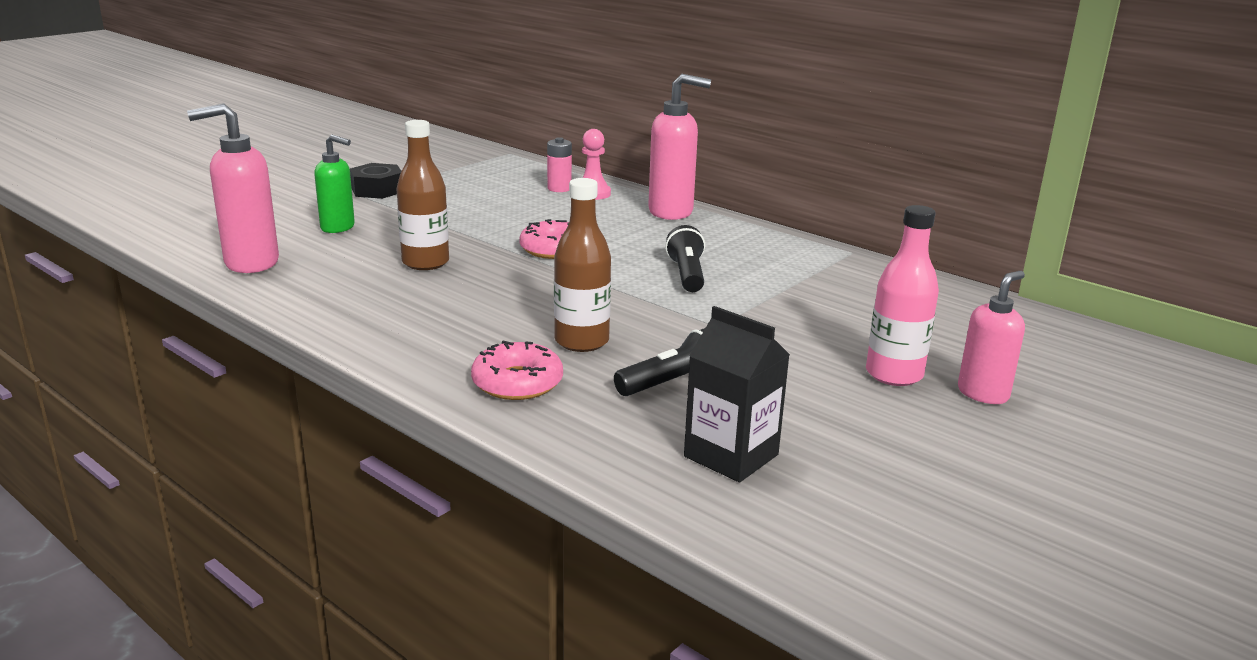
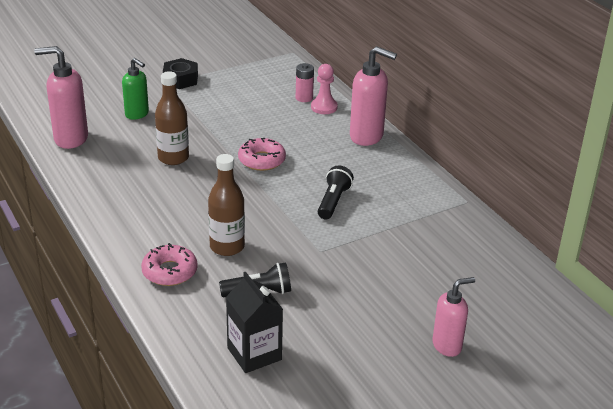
camera: 20 degrees right, 10 degrees up
pink bottle [866,205,939,386] -> none

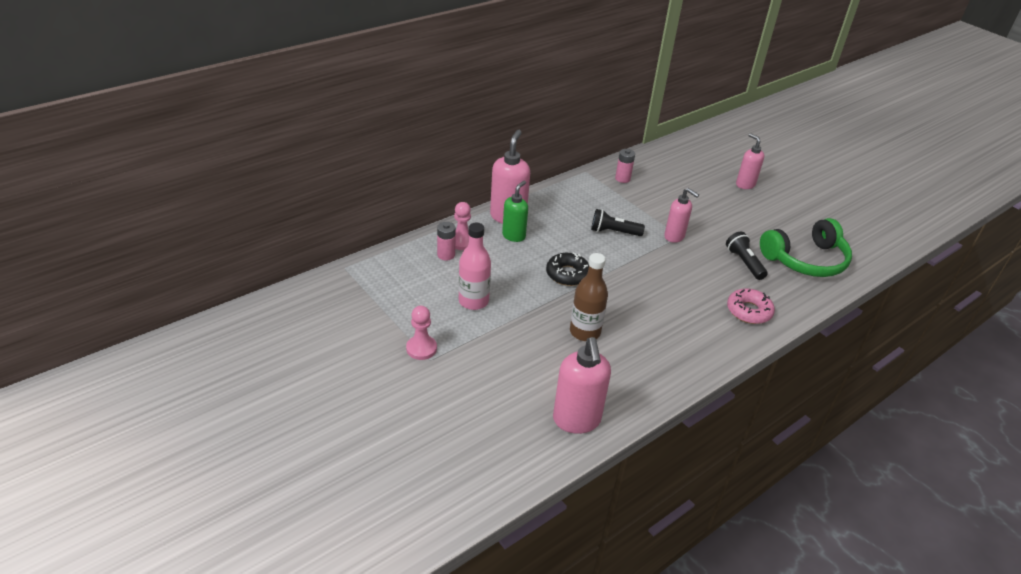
camera: 100 degrees left, 5 degrees up
green soap dispenser [122,58,149,120] -> green soap dispenser moved to [502,181,528,242]
black nut [163,58,198,89] -> pink pawn [406,306,437,360]
brown bottle [208,154,245,256] -> none
black carton [226,272,283,373] -> green headphones [760,218,852,277]
pink donut [238,138,286,171] -> black donut [546,253,589,286]
none -> pink bottle [459,223,491,310]
none -> pink battery [615,149,635,183]
none -> pink soap dispenser [664,188,699,243]

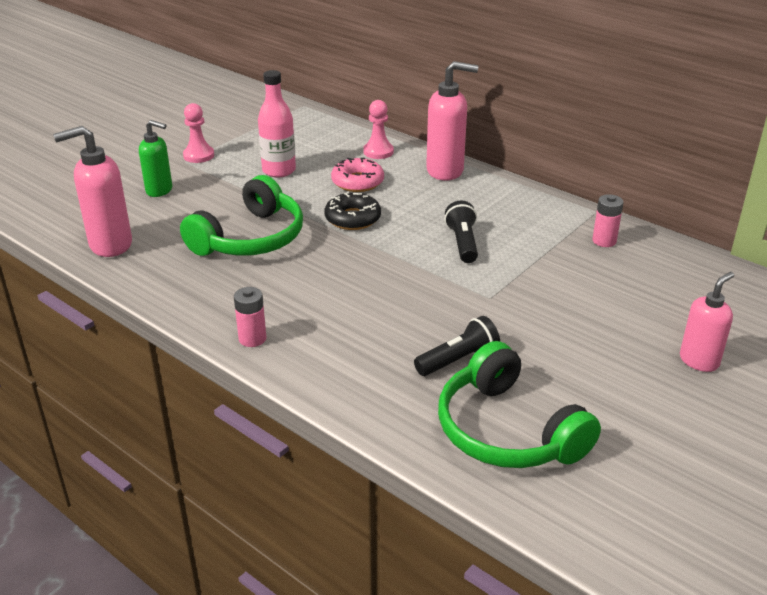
camera: 80 degrees right, 5 degrees down
pink battery [437,222,456,261] -> pink battery moved to [234,287,266,347]
green soap dispenser [502,181,528,242] -> green soap dispenser moved to [139,120,172,197]
brown bottle [570,253,608,341] -> green headphones [180,175,303,256]
pink soap dispenser [664,188,699,243] -> none
pink donut [727,288,775,324] -> pink donut moved to [331,158,384,192]

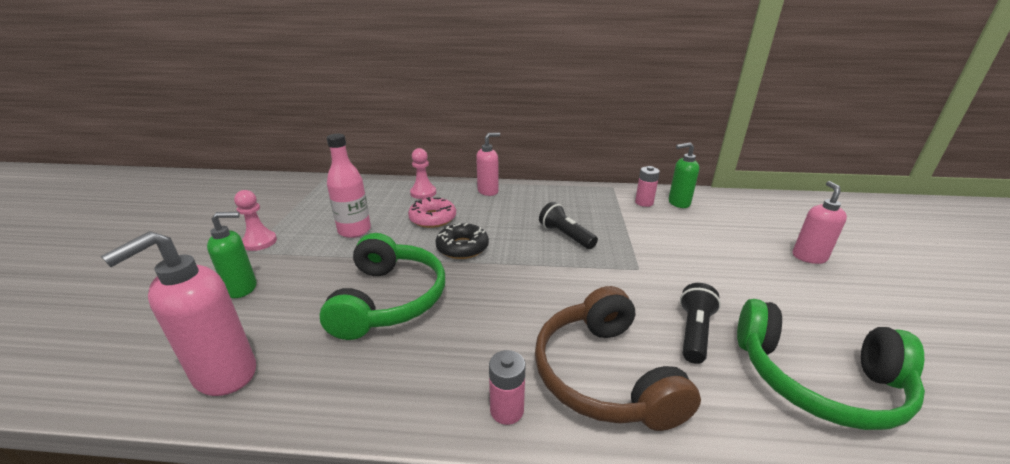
camera: 35 degrees left, 5 degrees down
pink soap dispenser [426,61,478,181] -> pink soap dispenser [476,133,500,196], size x0.65
none -> brown headphones [535,286,701,431]
none -> green soap dispenser [668,142,699,208]

